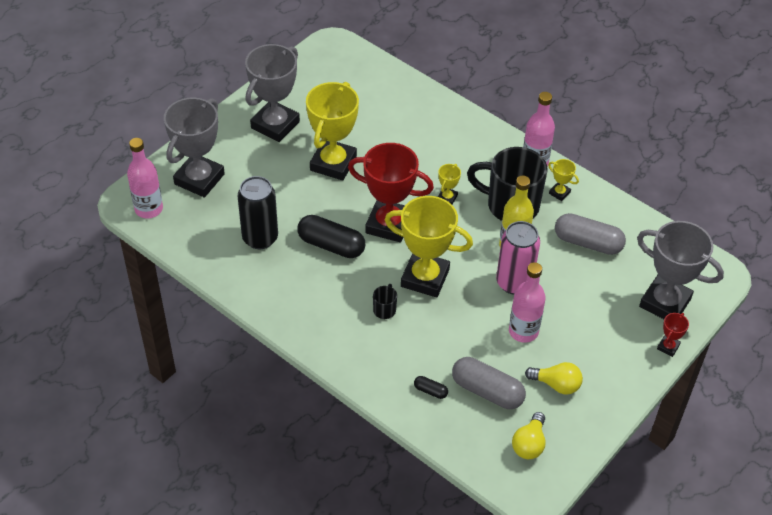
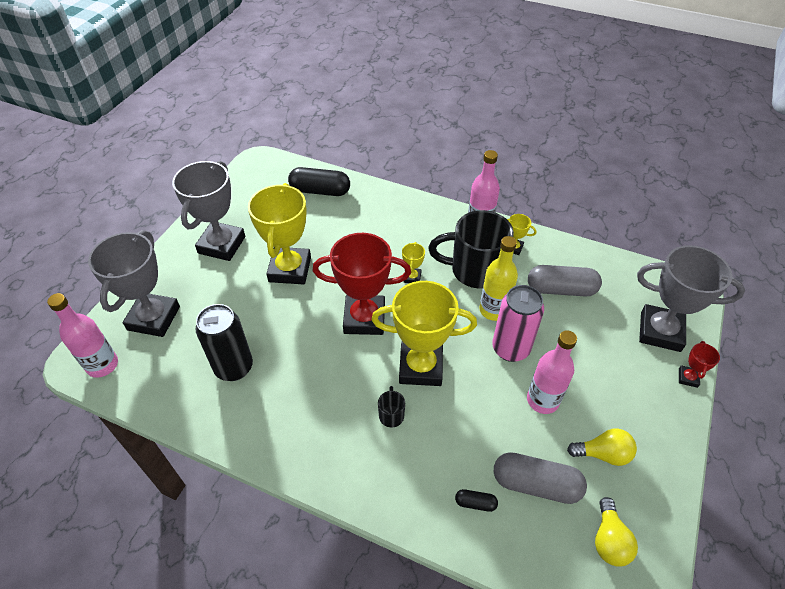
camera: 15 degrees left, 0 degrees up
black capsule [297,215,365,258] -> black capsule moved to [288,167,350,196]

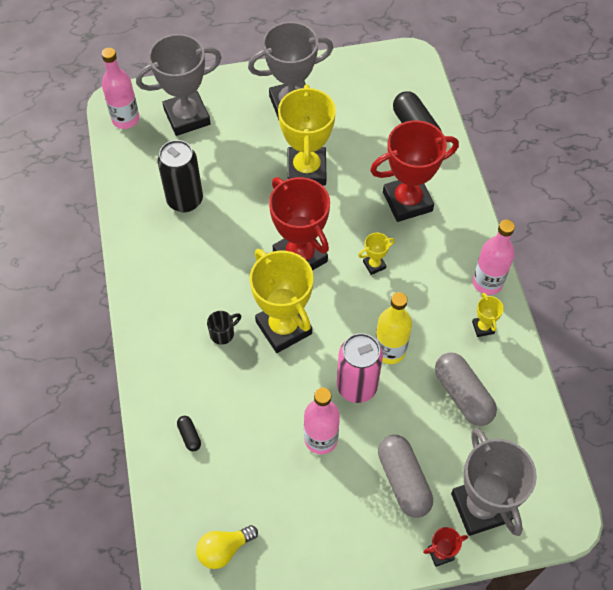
camera: 55 degrees right, 10 degrees up
yellow trophy [248,183,311,284] -> yellow trophy turned 60 degrees counterclockwise [278,84,336,185]
black mug [428,210,514,288] -> none
grey capsule [494,452,587,504] -> grey capsule moved to [378,435,433,518]
yellow light bulb [567,428,637,466] -> none
none -> red trophy [370,120,459,222]

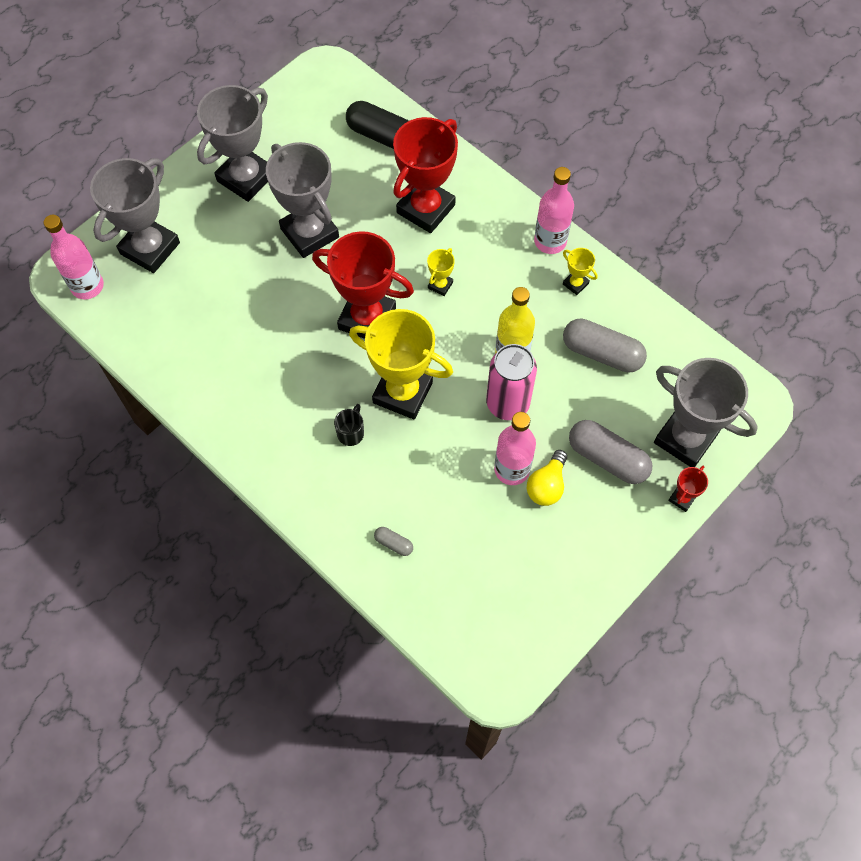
camera: 35 degrees left, 5 degrees up
black can [157,140,203,212] -> none
black capsule [177,416,201,451] -> grey capsule [374,527,413,556]
yellow light bulb [196,525,258,569] -> yellow light bulb moved to [527,450,567,506]
yellow trophy [278,84,336,185] -> grey trophy [266,142,339,258]

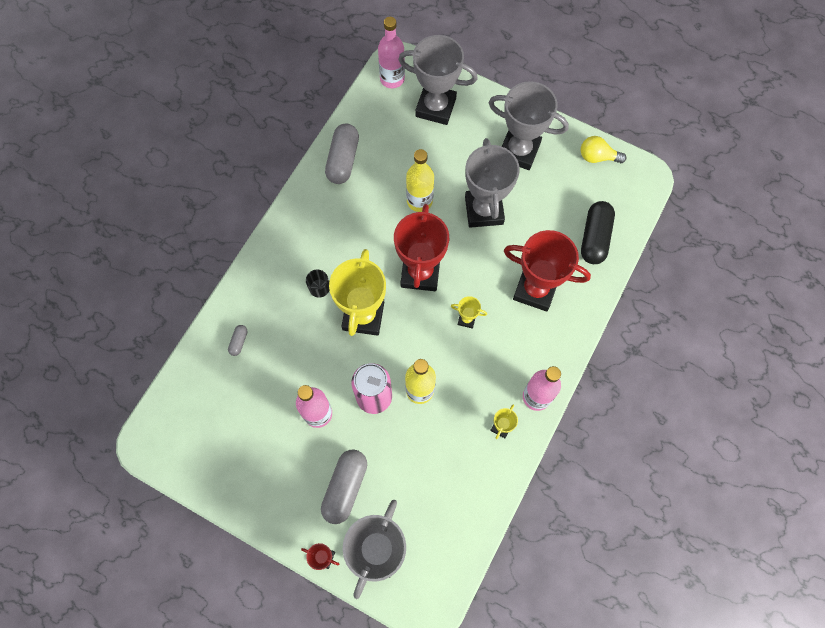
camera: 75 degrees right, 5 degrees up
grey trophy [266,142,339,258] -> grey trophy turned 45 degrees counterclockwise [465,138,520,228]
yellow light bulb [527,450,567,506] -> yellow light bulb moved to [581,136,626,163]
grey capsule [563,318,647,373] -> grey capsule moved to [325,123,359,184]
none -> yellow bottle [406,149,434,212]

